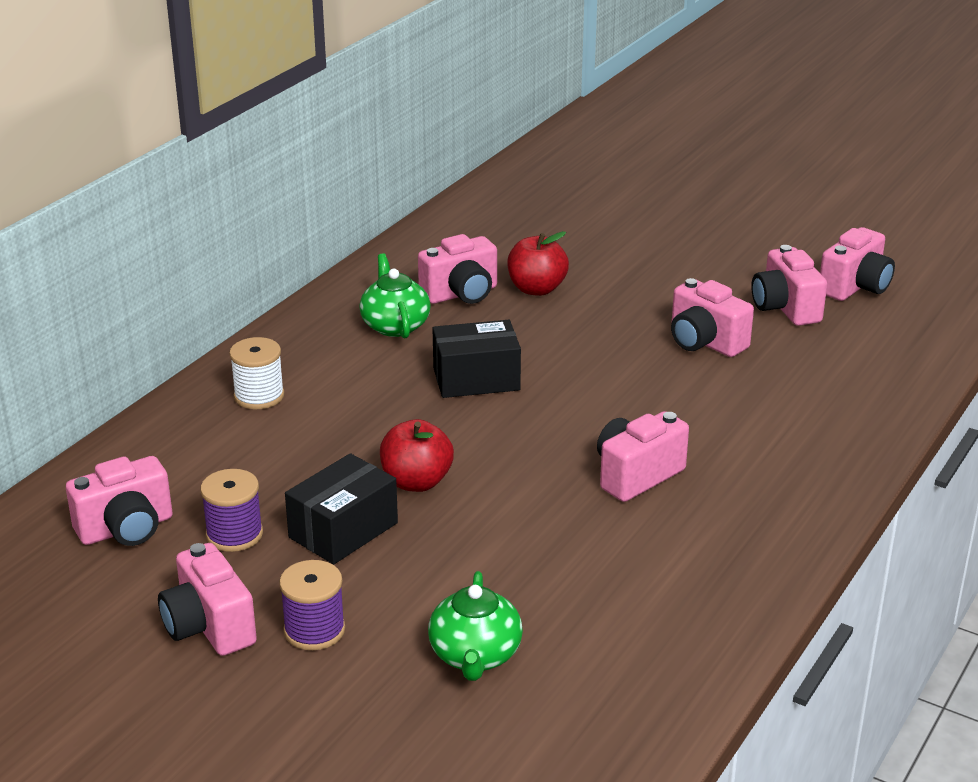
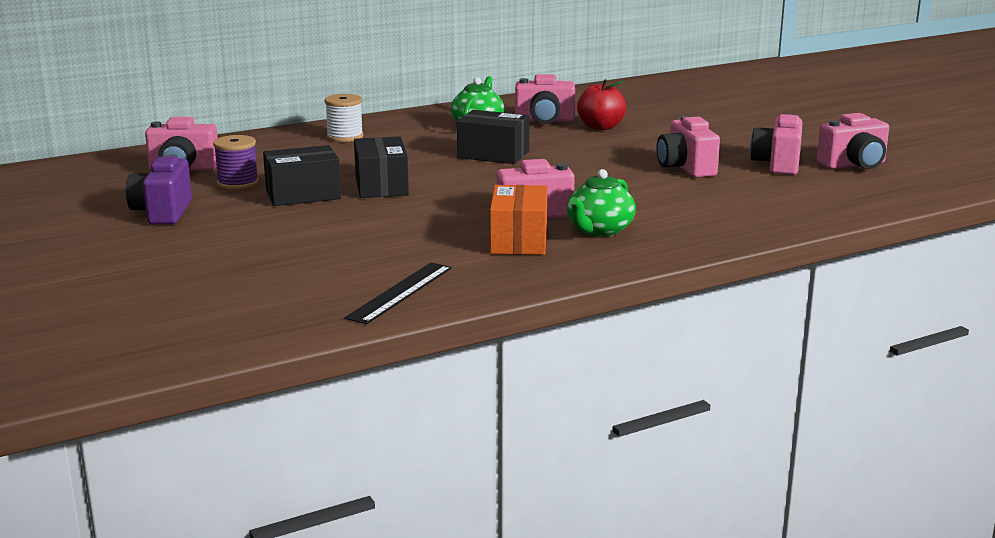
camera: 30 degrees right, 10 degrees down
pink camera [158,543,257,656] -> purple camera [126,154,192,224]
purple spool [279,560,345,650] -> none
red apple [380,419,454,492] -> black box [354,136,409,198]
green teapot [428,571,523,681] -> green teapot moved to [567,169,636,237]
none -> black ruler [345,262,452,324]
none -> orange box [490,185,547,255]

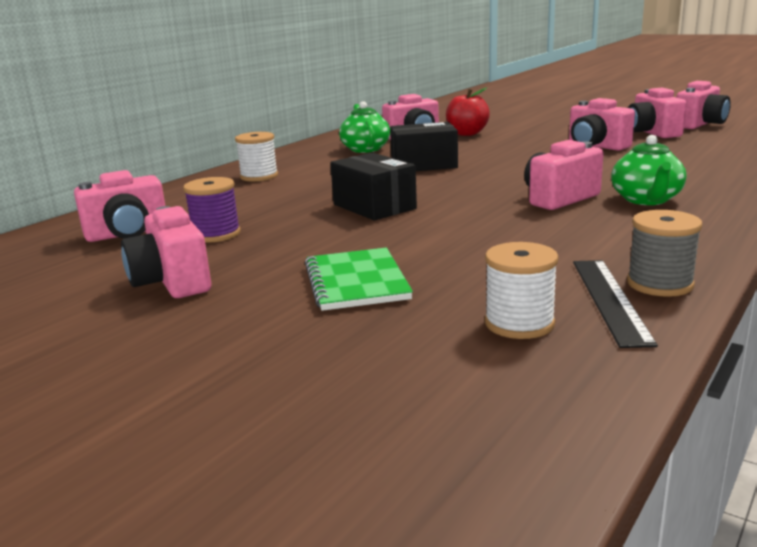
camera: 25 degrees left, 0 degrees up
purple camera [126,154,192,224] -> pink camera [121,206,211,298]
black box [263,145,341,206] -> none
orange box [490,185,547,255] -> none
none -> green notebook [305,247,413,311]
none -> white spool [485,242,559,339]
none -> grey spool [627,210,703,297]

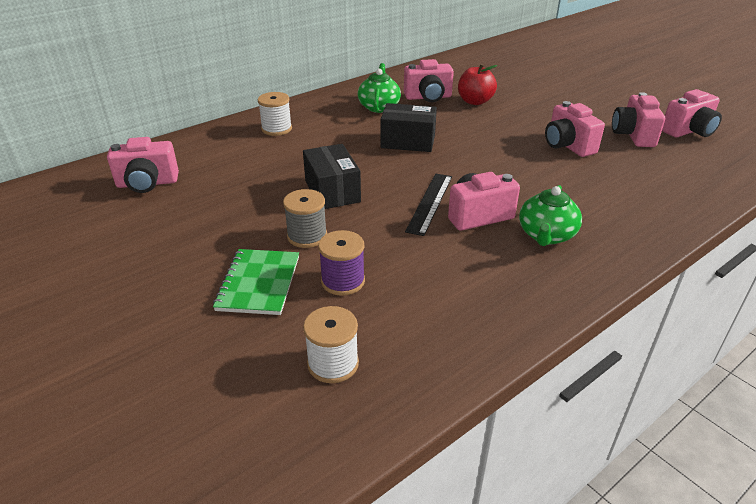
camera: 15 degrees right, 15 degrees up
pink camera [121,206,211,298] -> none
purple spool [183,177,241,243] -> purple spool moved to [318,230,365,296]
black ruler [573,260,658,348] -> black ruler moved to [405,174,452,236]
grey spool [627,210,703,297] -> grey spool moved to [283,189,327,248]

